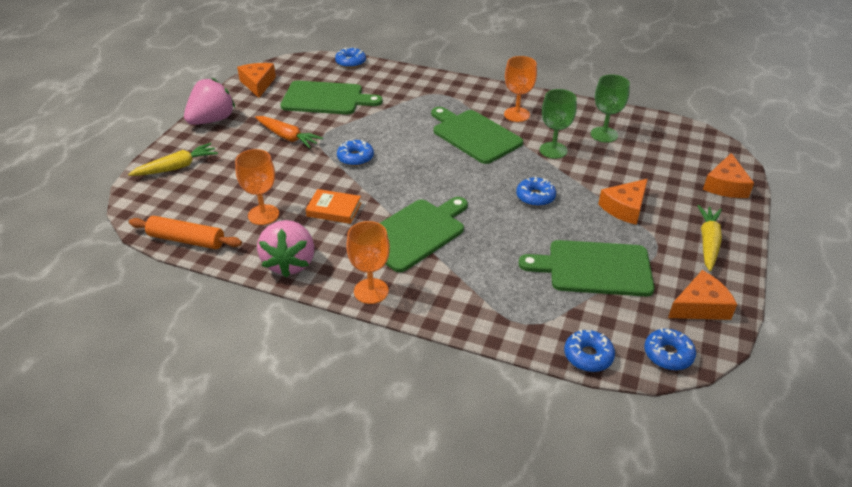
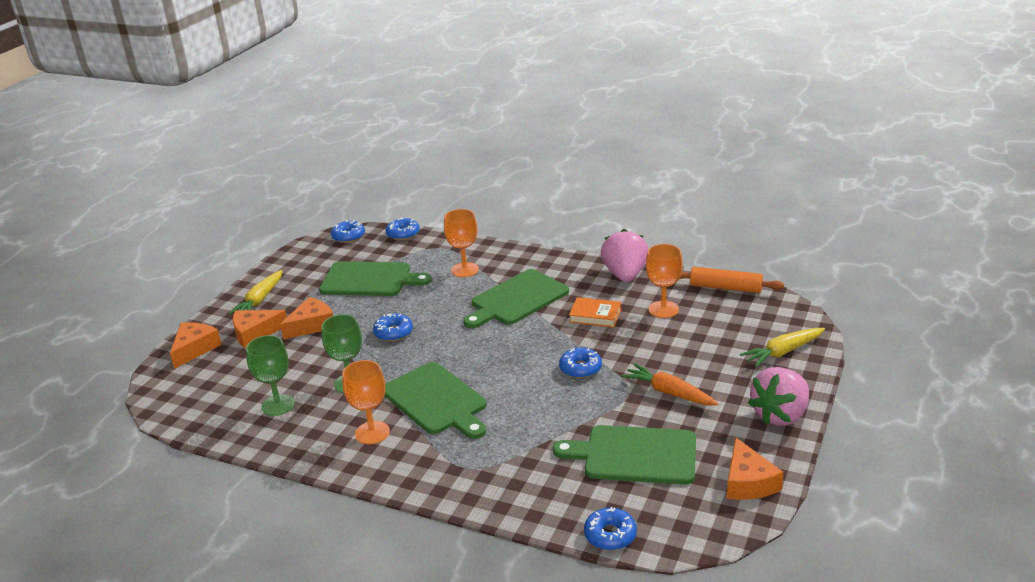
camera: 175 degrees left, 10 degrees down
orange goblet [346,221,390,304] -> orange goblet moved to [444,209,479,277]
orange cheese [668,270,737,320] -> orange cheese moved to [232,310,287,348]

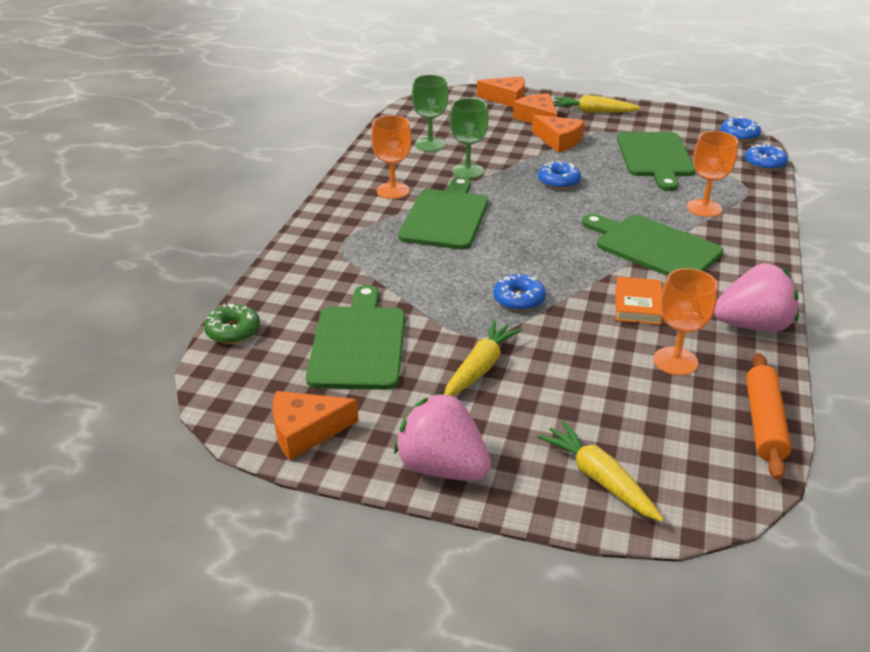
camera: 80 degrees right, 5 degrees up
green cutting board [384,362,487,439] -> green cutting board turned 150 degrees clockwise [398,177,488,250]
blue donut [584,507,637,550] -> green donut [204,304,260,344]
orange carrot [621,363,719,405] -> yellow carrot [444,320,522,396]

